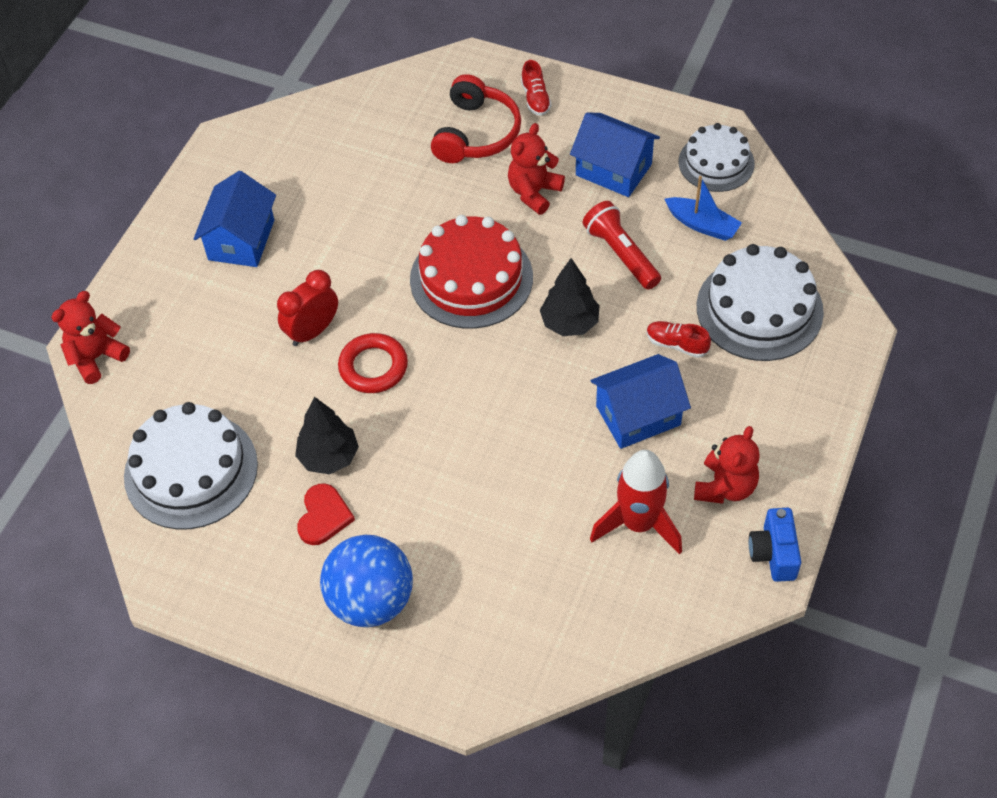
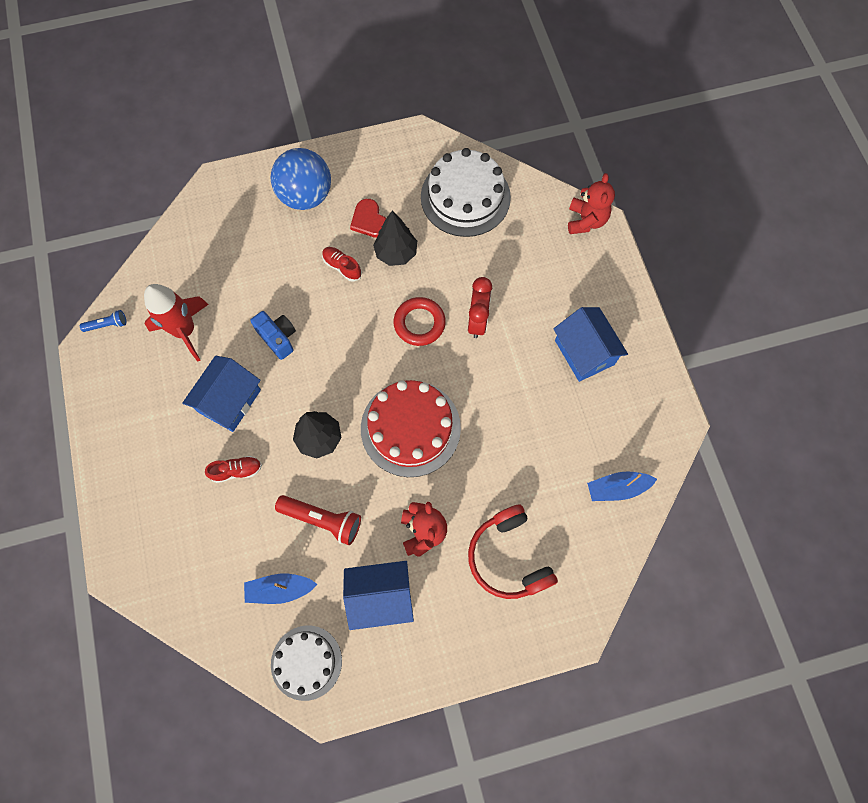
camera: 140 degrees right, 15 degrees up
red shoe [521,60,551,116] -> red shoe moved to [322,247,362,282]
red teddy bear [694,426,760,504] -> none
white cake [697,244,824,361] -> none
blue camera [749,508,801,582] -> blue camera moved to [250,311,296,360]
none -> blue flashlight [80,310,126,332]
none -> blue boat [587,472,657,501]

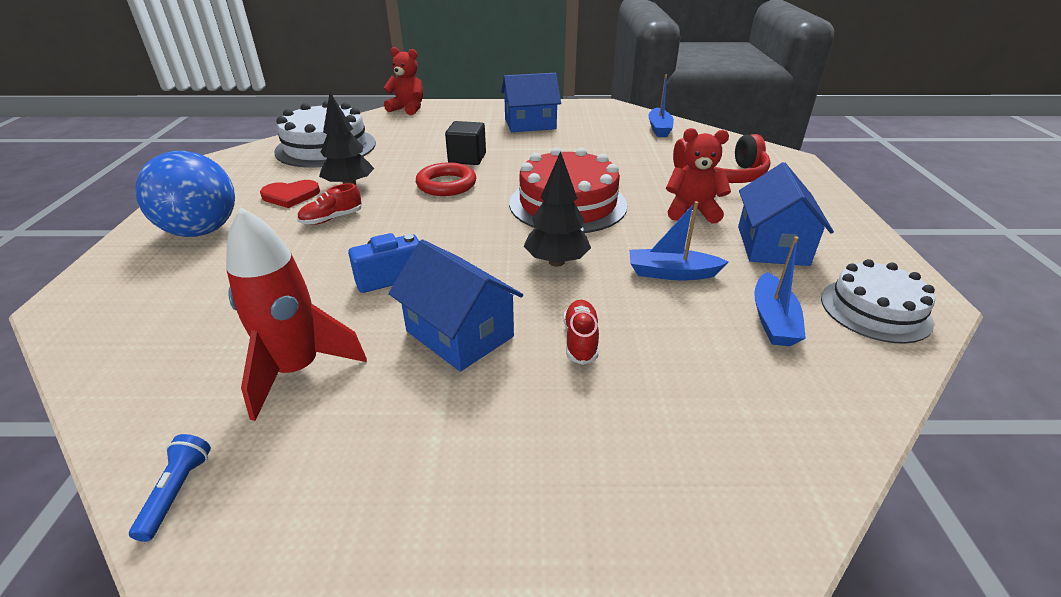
camera: 75 degrees left, 35 degrees down
red flashlight [275,495,361,545] -> blue boat [629,201,728,280]
red clock [468,277,492,338] -> black cube [445,121,486,165]

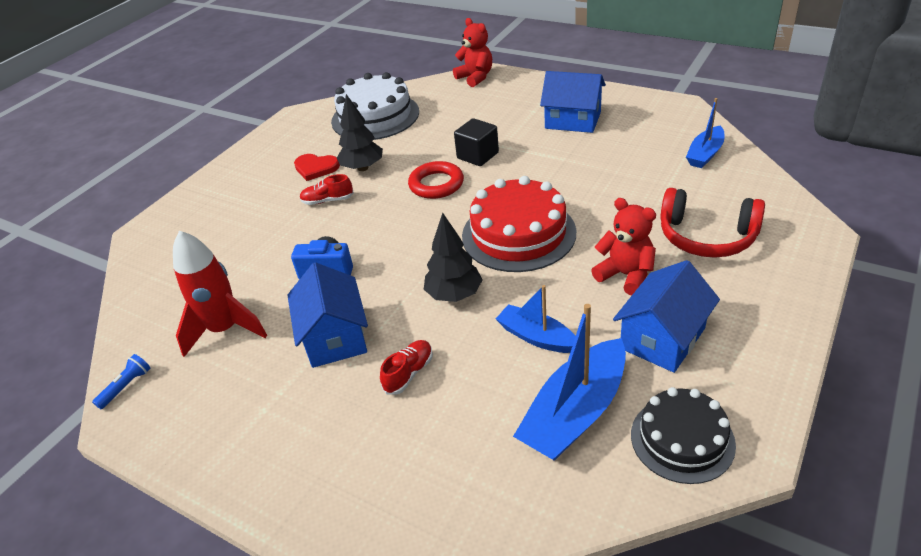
camera: 35 degrees right, 5 degrees up
blue ball [135,151,235,237] -> none
blue boat [754,236,806,346] -> blue boat [513,304,626,461], size x1.64
white cake [821,259,935,344] -> black cake [631,387,736,484]

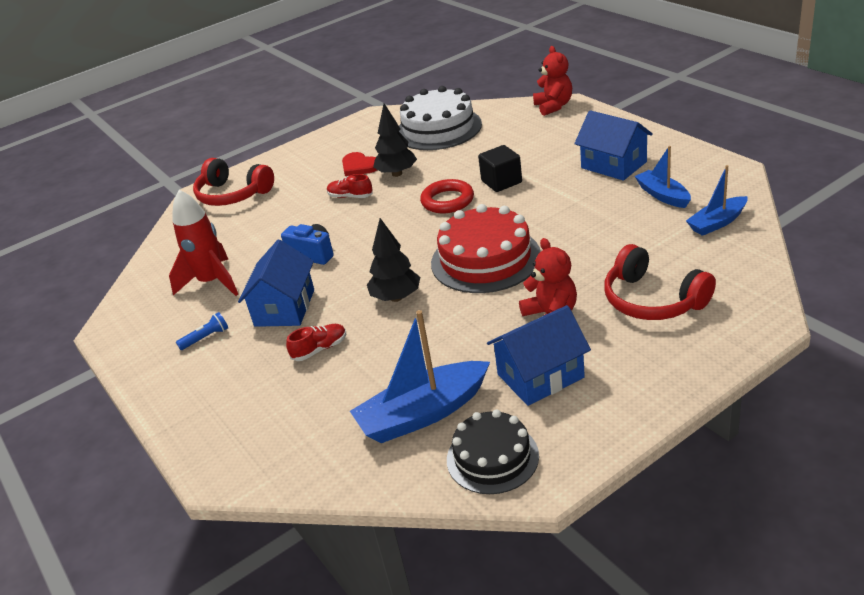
camera: 25 degrees right, 5 degrees down
blue flashlight [92,354,151,409] -> blue flashlight moved to [176,312,228,350]
blue boat [496,285,576,353] -> blue boat moved to [635,146,691,208]
none -> red headphones [193,158,274,206]

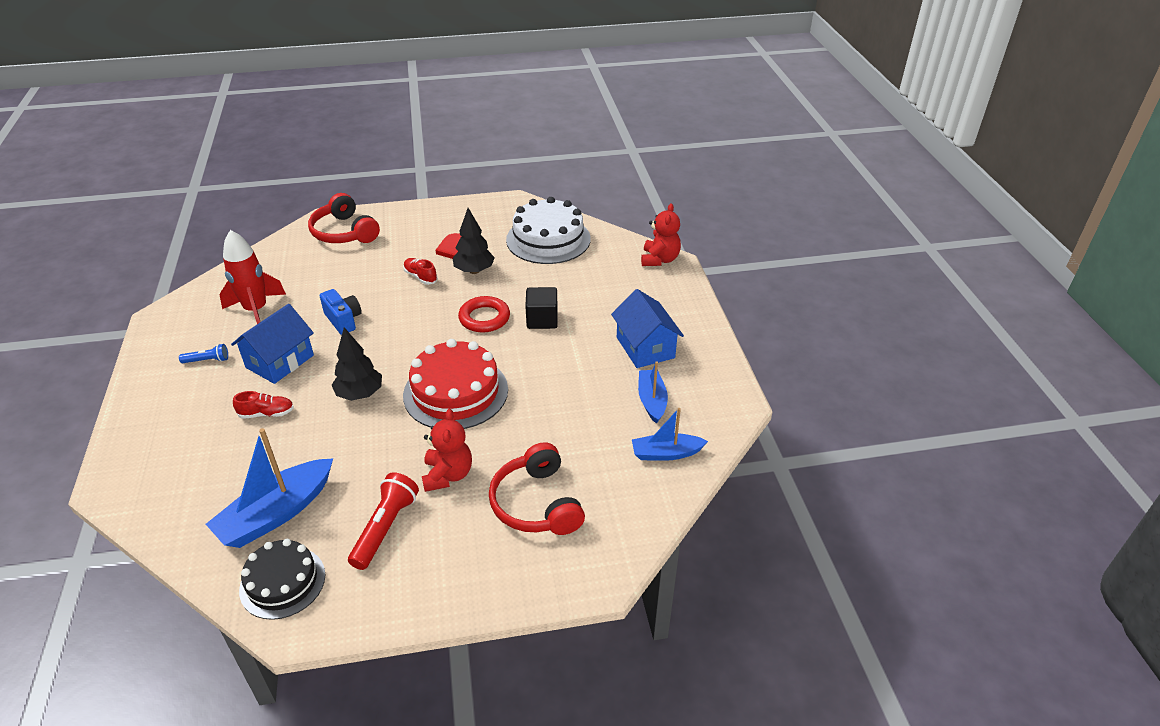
camera: 20 degrees right, 5 degrees up
blue boat [350,310,490,443] -> blue boat turned 45 degrees counterclockwise [206,428,333,548]
blue house [487,305,591,406] -> red flashlight [348,472,419,570]

